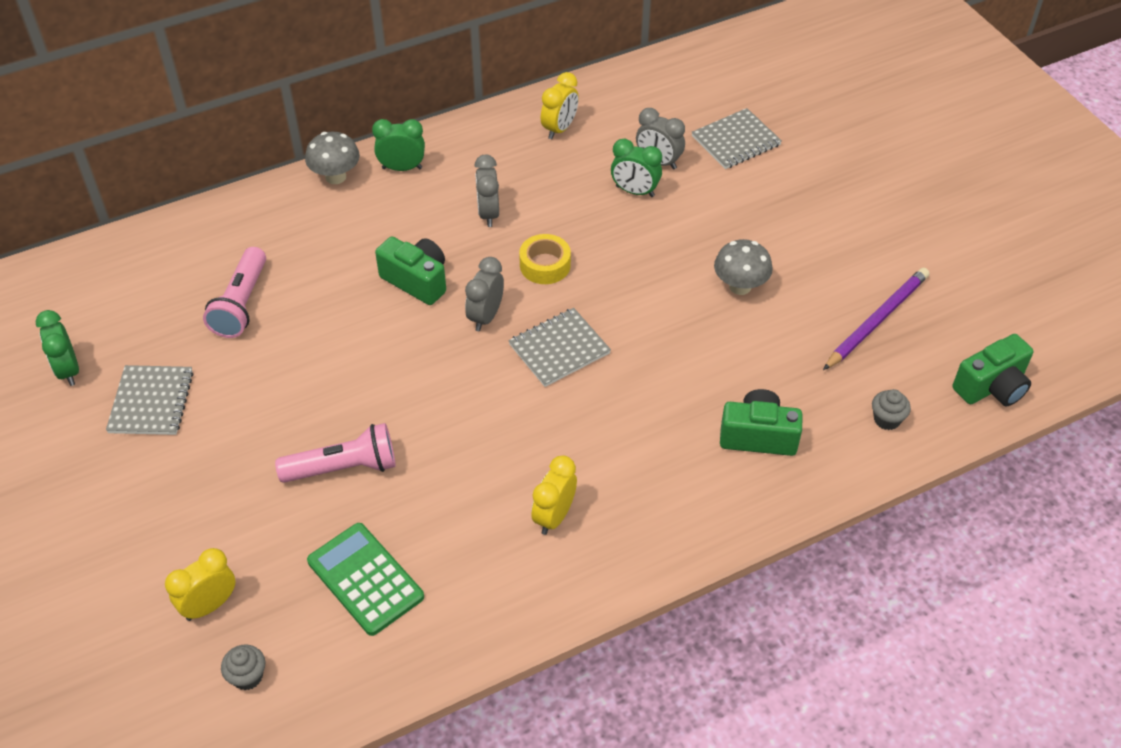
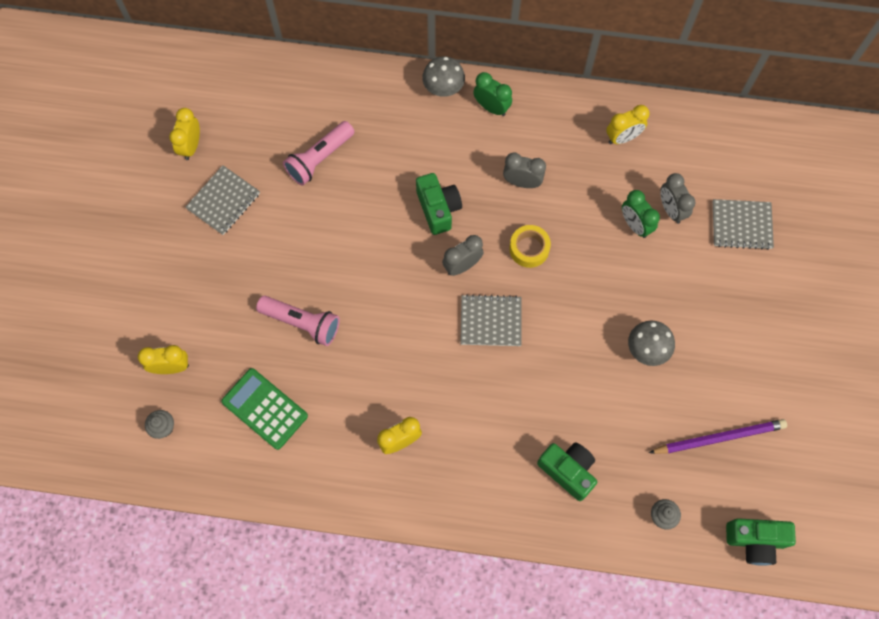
camera: 35 degrees right, 20 degrees up
green clock [35,310,79,386] -> yellow clock [169,108,200,160]
green calculator [307,523,424,636] -> green calculator turned 45 degrees counterclockwise [221,368,308,450]
grey clock [474,155,499,227] -> grey clock turned 75 degrees clockwise [503,153,546,188]

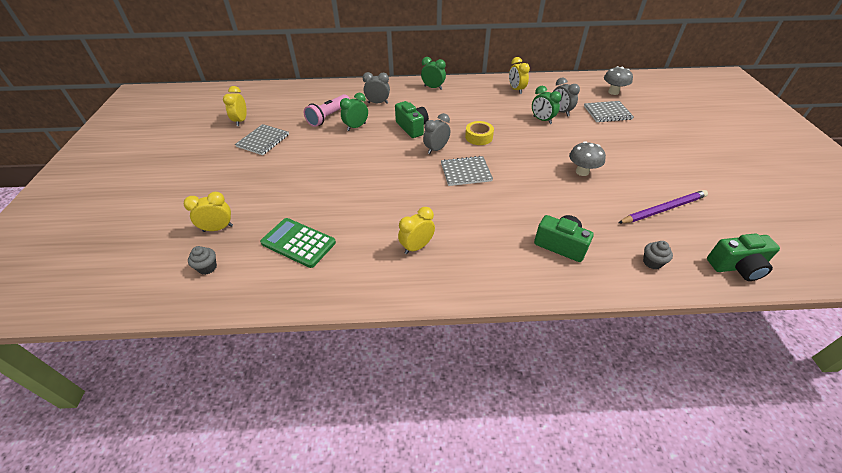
camera: 10 degrees left, 25 degrees down
pink flashlight [256,296,340,346] -> none
grey mushroom [422,56,465,97] -> grey mushroom moved to [604,66,633,95]
grey clock [503,153,546,188] -> grey clock moved to [363,72,390,104]
yellow clock [606,105,650,144] -> yellow clock turned 105 degrees clockwise [509,57,530,94]
none -> green clock [340,93,368,131]

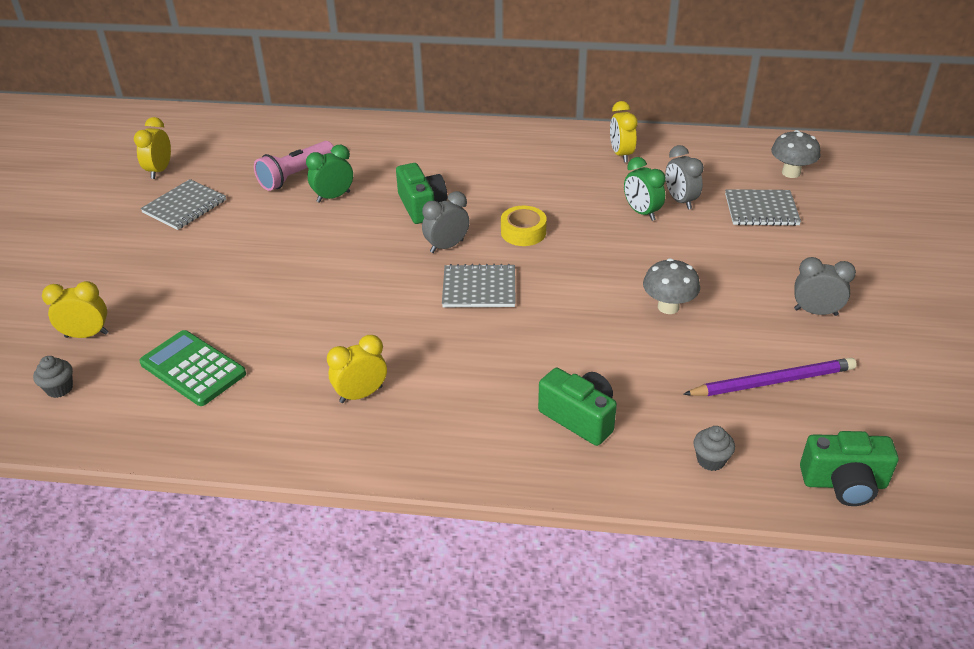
camera: 10 degrees right, 5 degrees down
grey clock [363,72,390,104] -> grey clock moved to [794,257,856,316]
green clock [421,57,446,90] -> none

